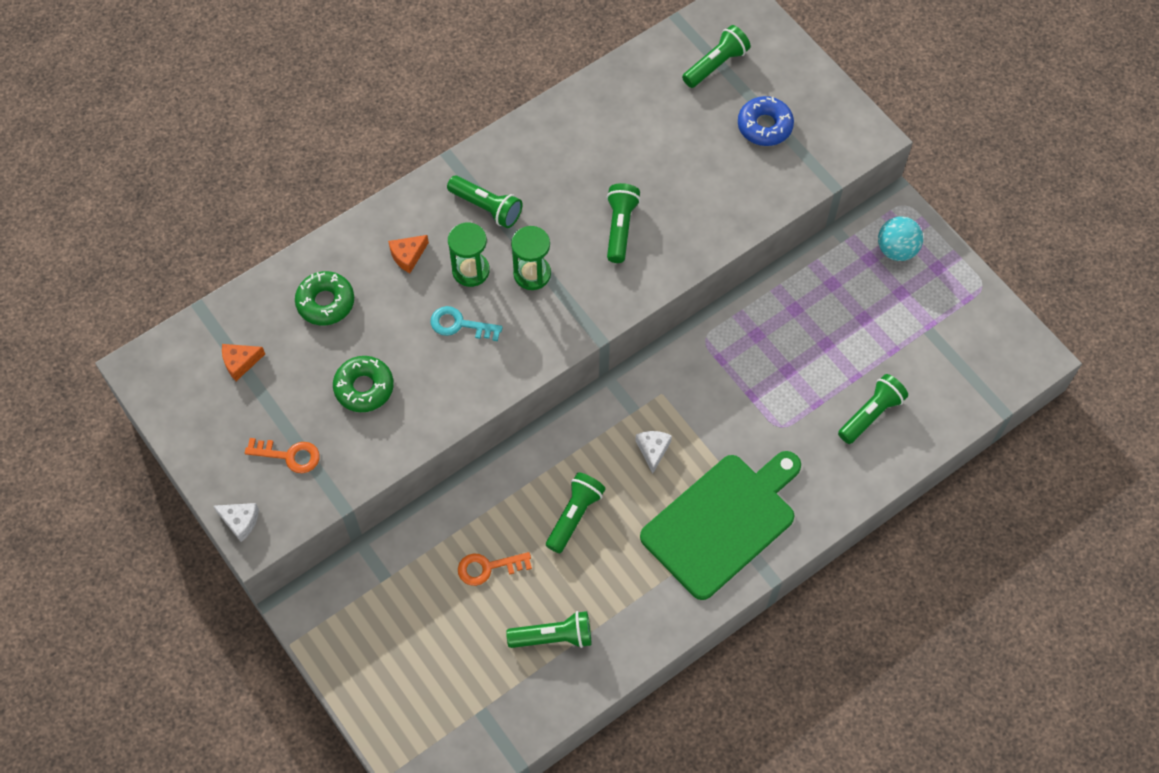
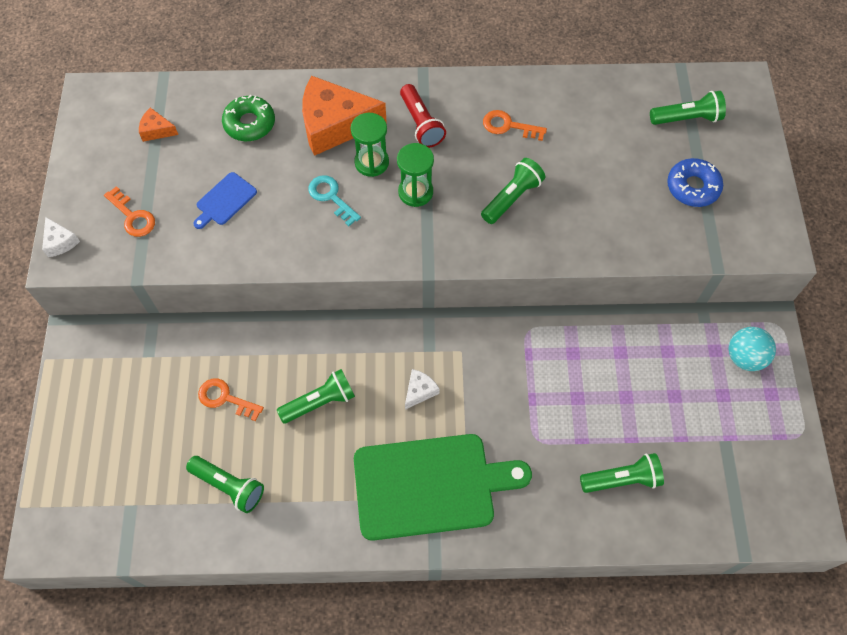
camera: 35 degrees right, 0 degrees up
green donut [333,356,394,412] -> blue cutting board [193,172,257,229]
orange cheese [388,235,429,273] -> orange cheese [302,76,387,156], size x2.28
green flashlight [447,175,523,228] -> red flashlight [400,84,446,148]
none -> orange key [483,110,547,141]

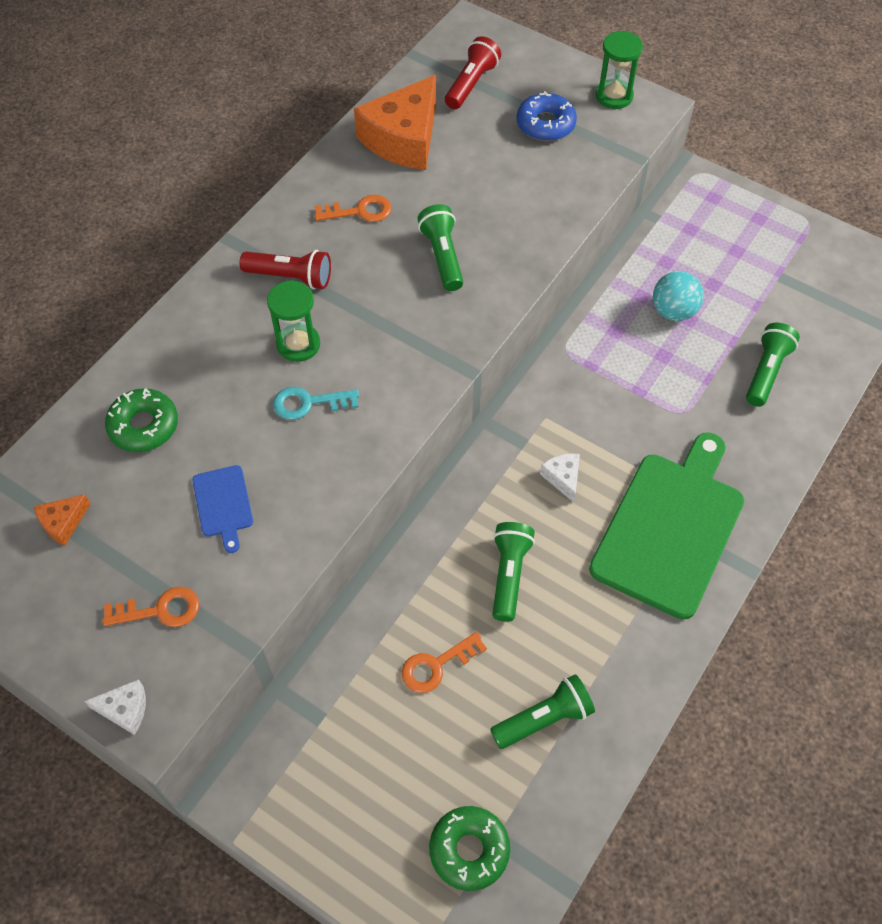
camera: 55 degrees left, 5 degrees down
orange cheese [302,76,387,156] -> orange cheese moved to [354,75,436,170]
green hourglass [397,143,434,207] -> green hourglass moved to [596,31,643,109]
orange key [483,110,547,141] -> orange key turned 150 degrees counterclockwise [315,195,391,222]
green flashlight [650,91,726,125] -> red flashlight [445,36,501,109]
turquoise ball [729,327,776,371] -> turquoise ball moved to [653,271,704,321]
none -> green donut [429,806,510,891]

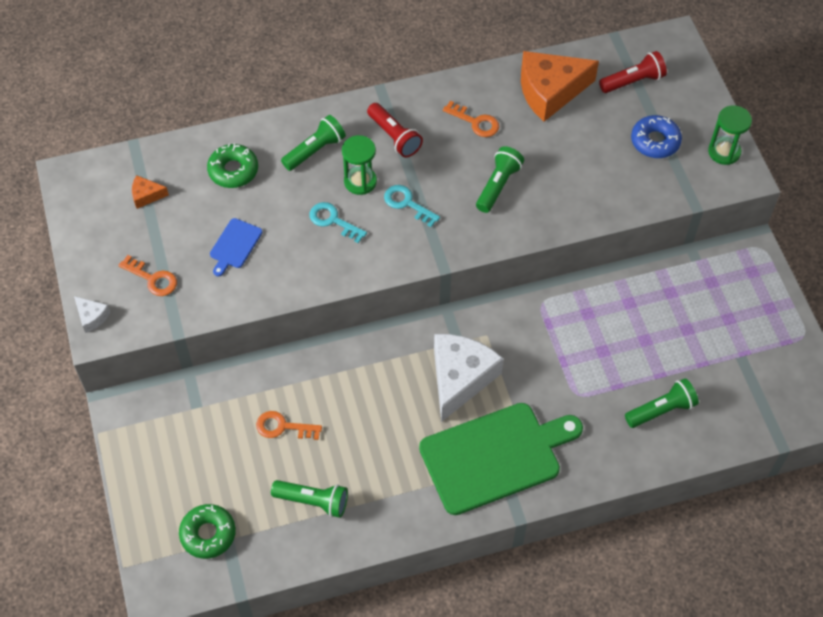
camera: 40 degrees right, 0 degrees up
green flashlight [492,522,535,622] -> green flashlight moved to [281,115,346,171]
white cheese [540,454,580,502] -> white cheese [434,334,504,422], size x2.28
turquoise ball [653,271,704,321] -> none
none -> turquoise key [384,185,440,227]

